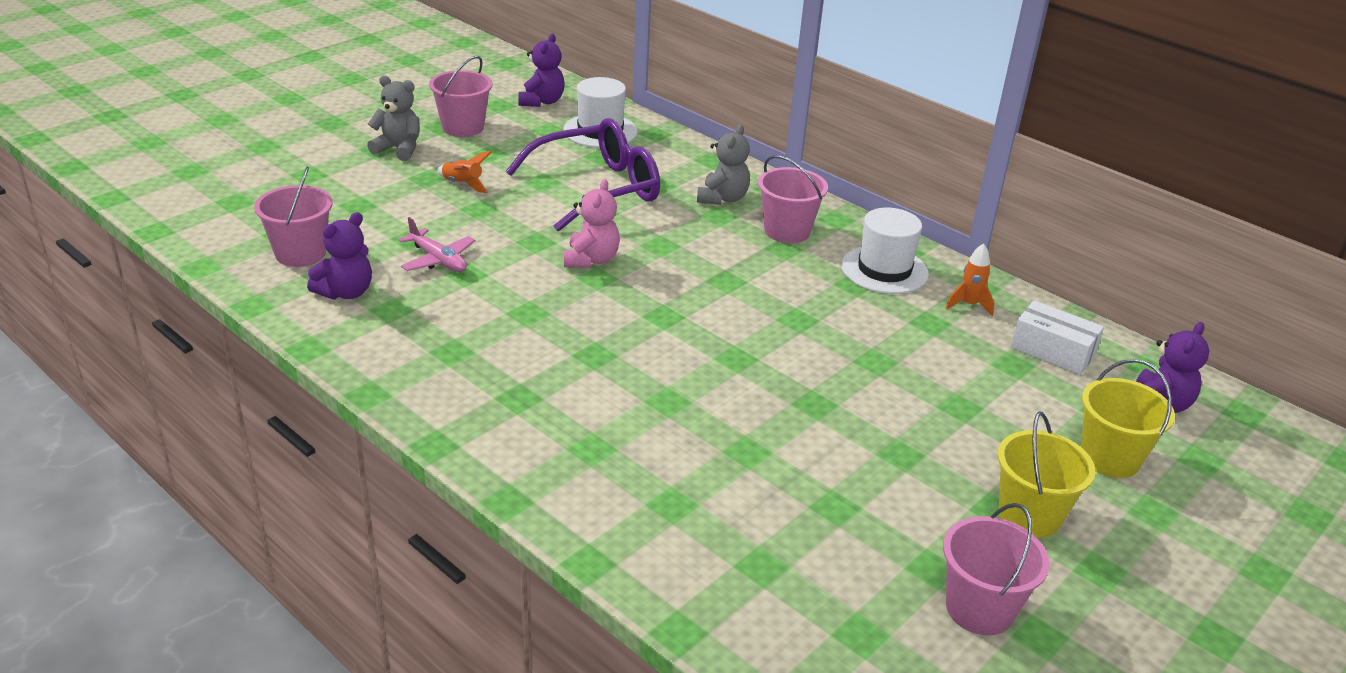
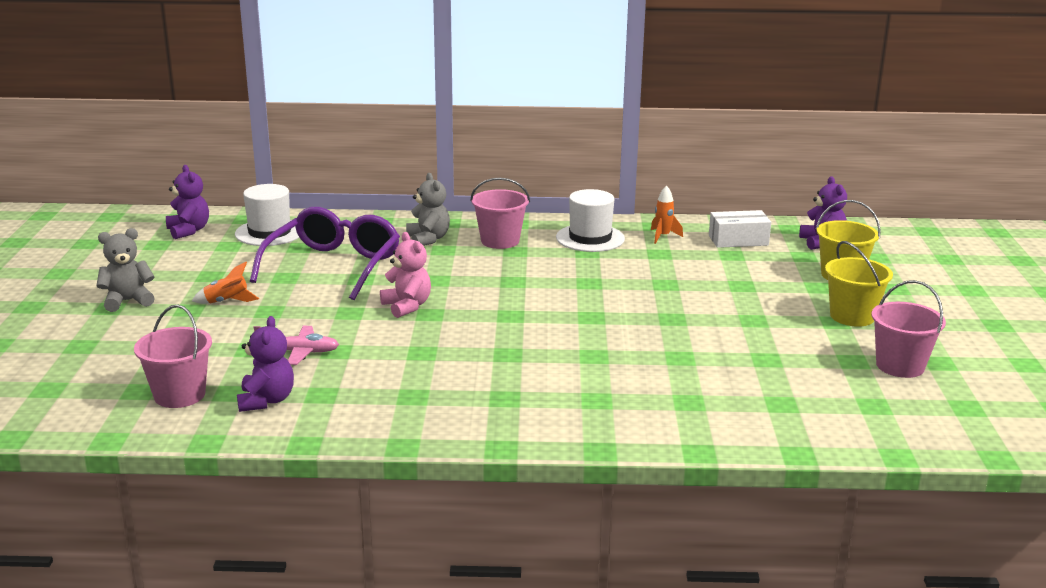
camera: 40 degrees left, 10 degrees down
pink bucket [429,56,492,137] -> none

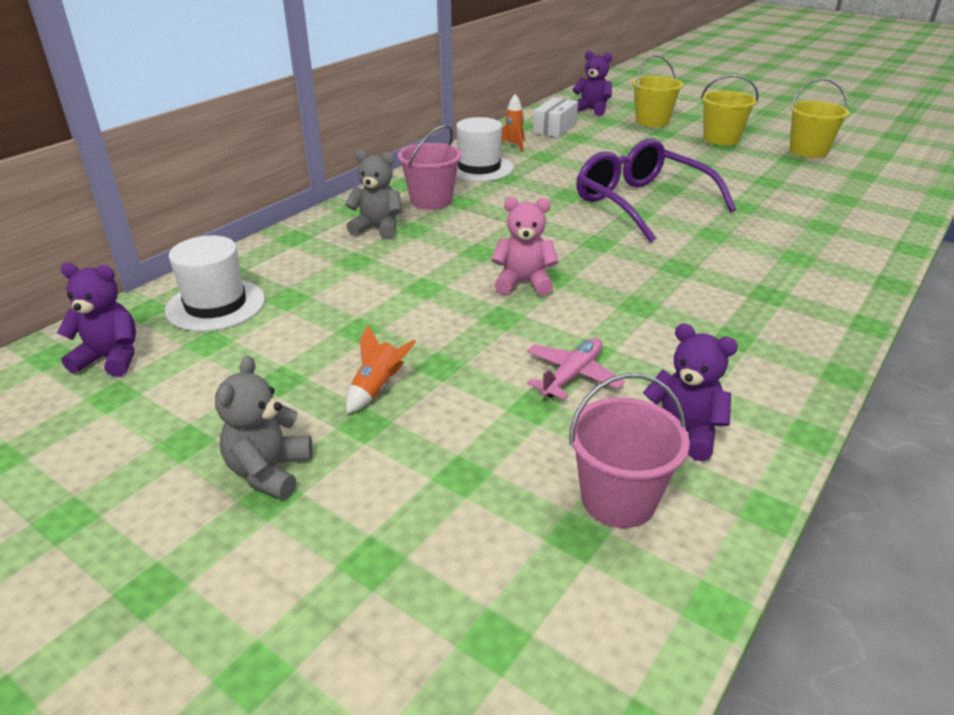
camera: 55 degrees left, 10 degrees up
purple glasses [250,207,400,300] -> purple glasses moved to [576,138,736,243]
pink bucket [872,280,946,378] -> yellow bucket [790,78,850,158]

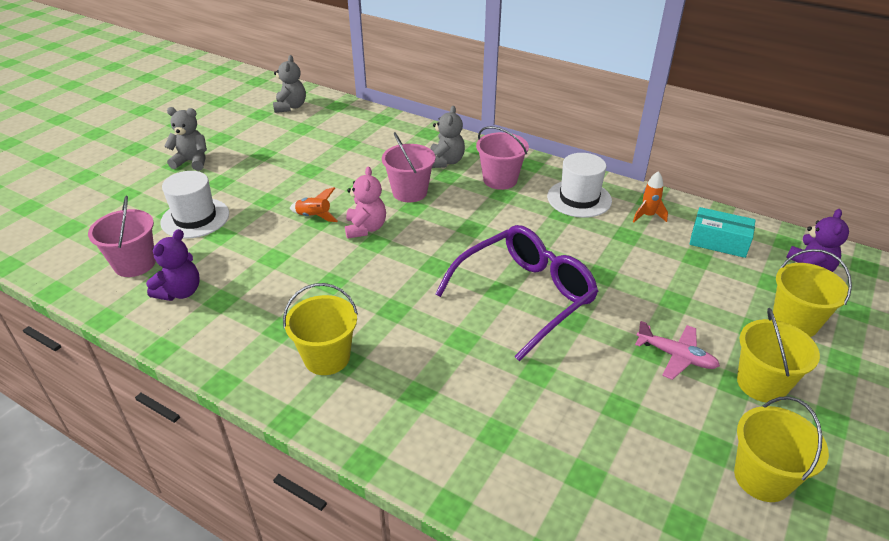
camera: 85 degrees right, 5 degrees up
purple teddy bear [57,263,136,377] -> grey teddy bear [273,55,306,113]
white hat [165,236,265,331] -> white hat moved to [160,171,229,239]
orange rocket [346,325,416,414] -> orange rocket moved to [290,187,338,222]
pink plane [527,338,625,400] -> pink plane moved to [635,321,720,380]
white box [533,98,578,137] -> turquoise box [689,207,755,258]
none -> yellow bucket [283,283,358,375]
none -> pink bucket [382,132,435,202]

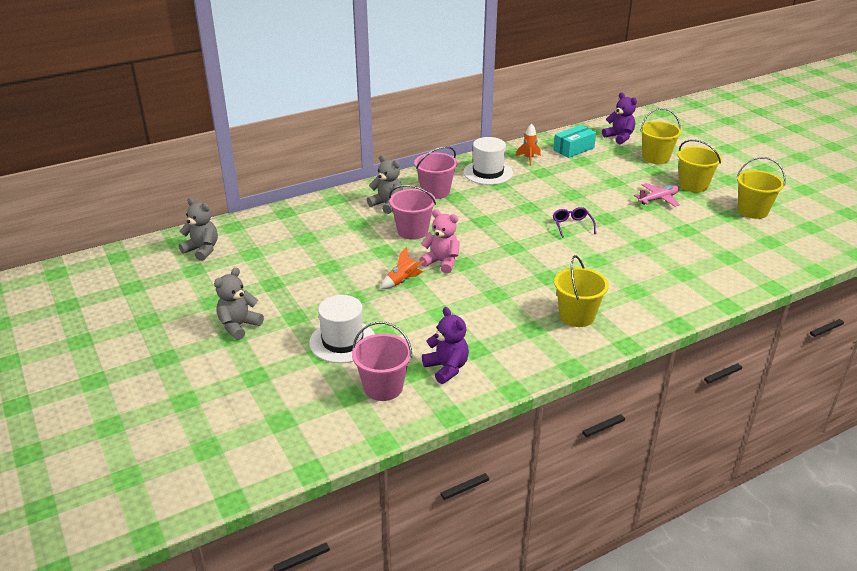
camera: 60 degrees left, 5 degrees down
purple glasses [435,225,599,361] -> purple glasses [553,207,596,238], size x0.41

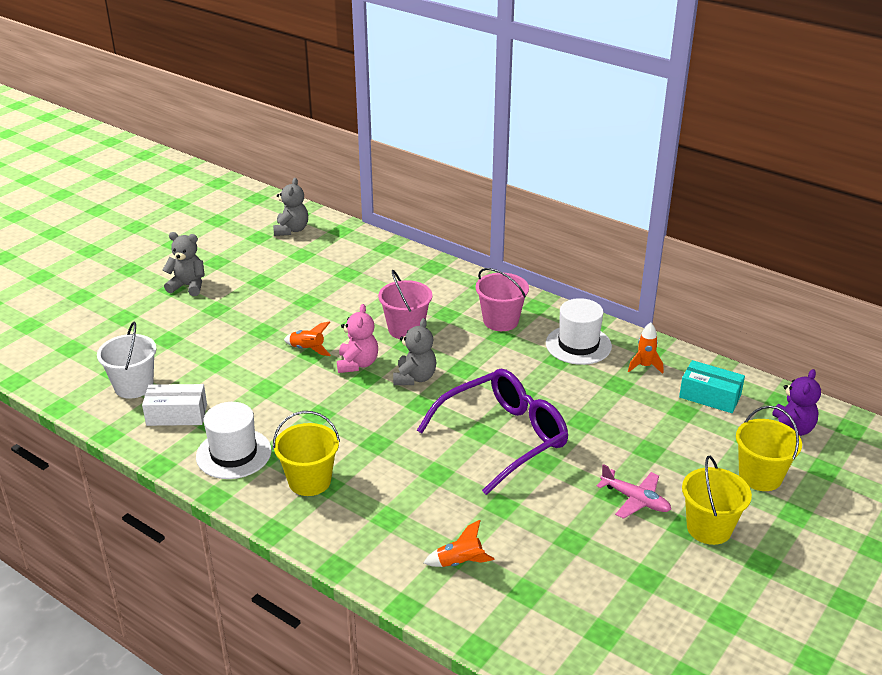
camera: 65 degrees right, 0 degrees up
white hat [309,295,375,363] -> white hat moved to [196,402,272,479]
pink bucket [352,322,412,401] -> white bucket [97,322,157,399]
grey teddy bear [367,155,403,214] -> grey teddy bear moved to [393,318,437,385]
purple teddy bear [422,307,469,384] -> white box [142,384,207,426]
purple glasses [553,207,596,238] -> purple glasses [417,369,568,495], size x2.43
yellow bucket [737,157,786,219] -> none
none -> orange rocket [423,520,494,567]

